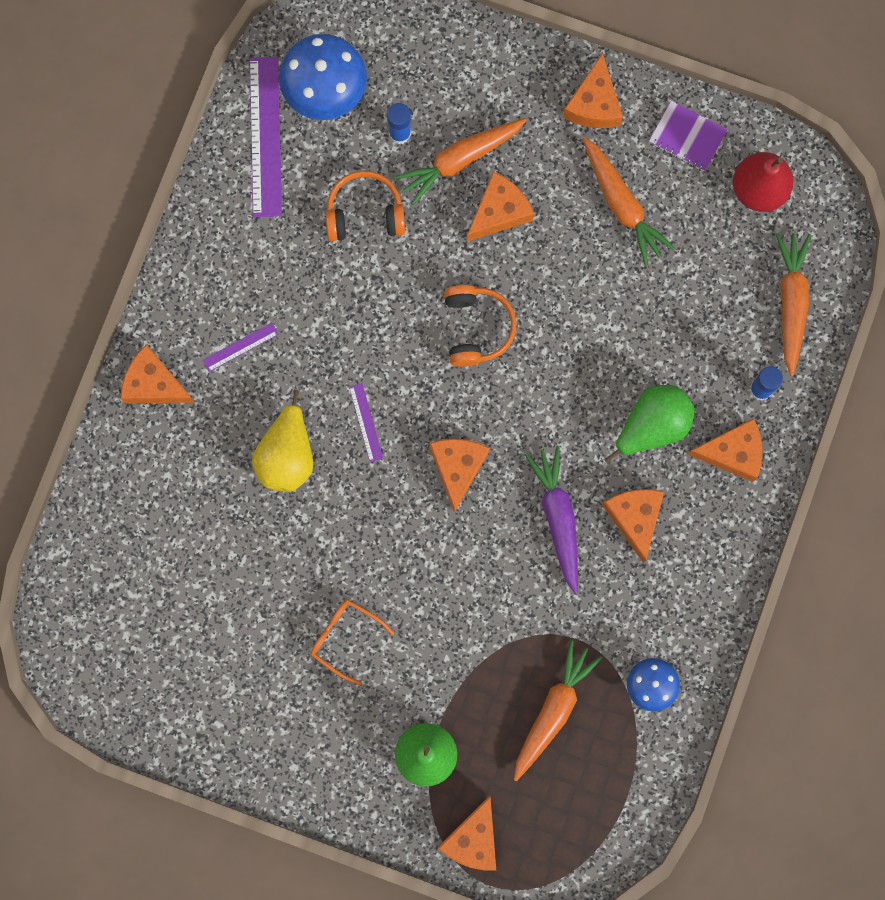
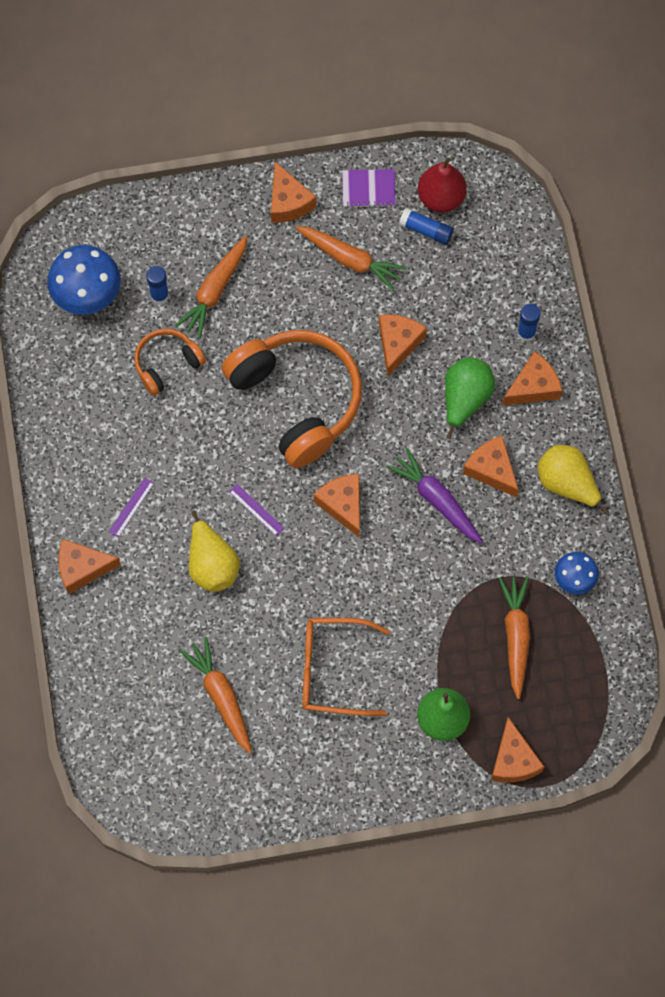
camera: 30 degrees left, 10 degrees down
purple ruler [249,57,282,217] -> none
orange glasses [311,599,394,685] -> orange glasses [302,618,390,716], size x1.66
orange headphones [444,285,517,367] -> orange headphones [222,330,362,468], size x1.98
orange cheese [467,171,534,242] -> orange cheese moved to [379,314,427,377]
orange carrot [776,233,811,376] -> orange carrot moved to [180,637,252,754]
none -> blue glue stick [399,208,454,245]
none -> yellow pear [538,445,609,515]

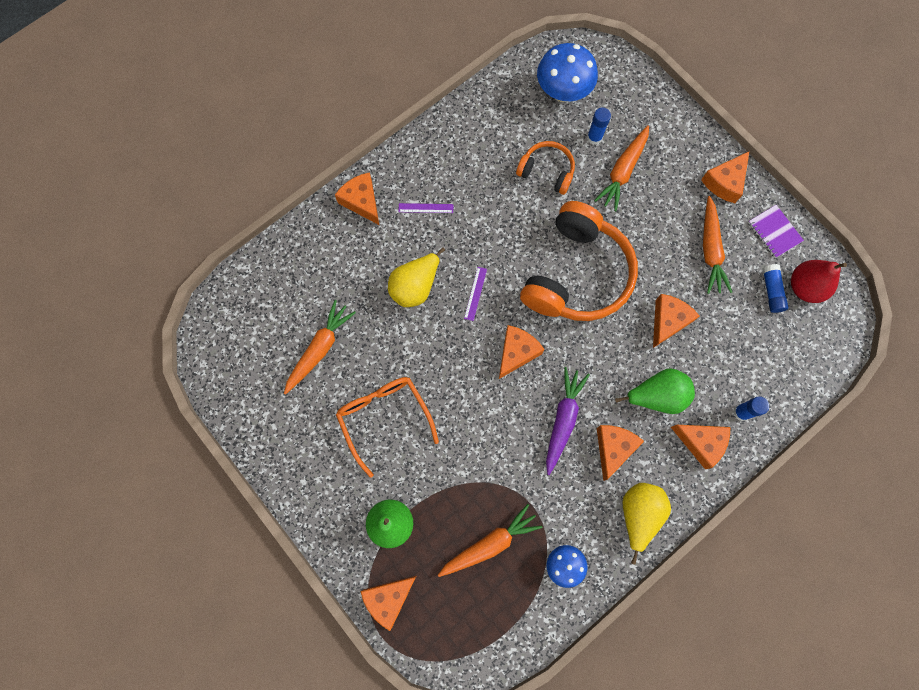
camera: 60 degrees right, 5 degrees up
orange carrot [175,235,247,339] -> orange carrot turned 60 degrees counterclockwise [594,125,649,211]
orange cheese [379,314,427,377] -> orange cheese turned 45 degrees counterclockwise [653,294,700,348]

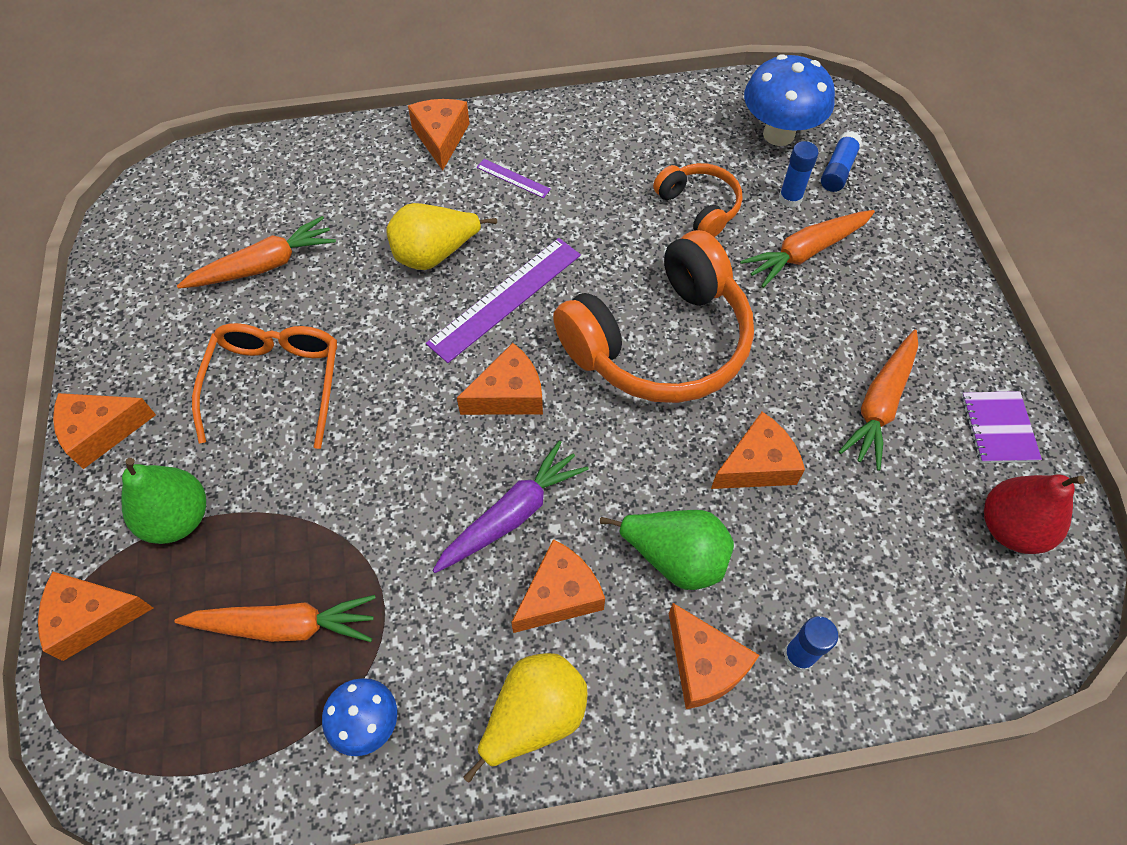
camera: 30 degrees right, 15 degrees down
purple ruler [464,267,487,321] -> purple ruler [426,238,581,363], size x2.13
orange cheese [701,152,749,203] -> orange cheese moved to [53,393,156,469]
blue glue stick [763,264,788,313] -> blue glue stick moved to [821,131,862,192]

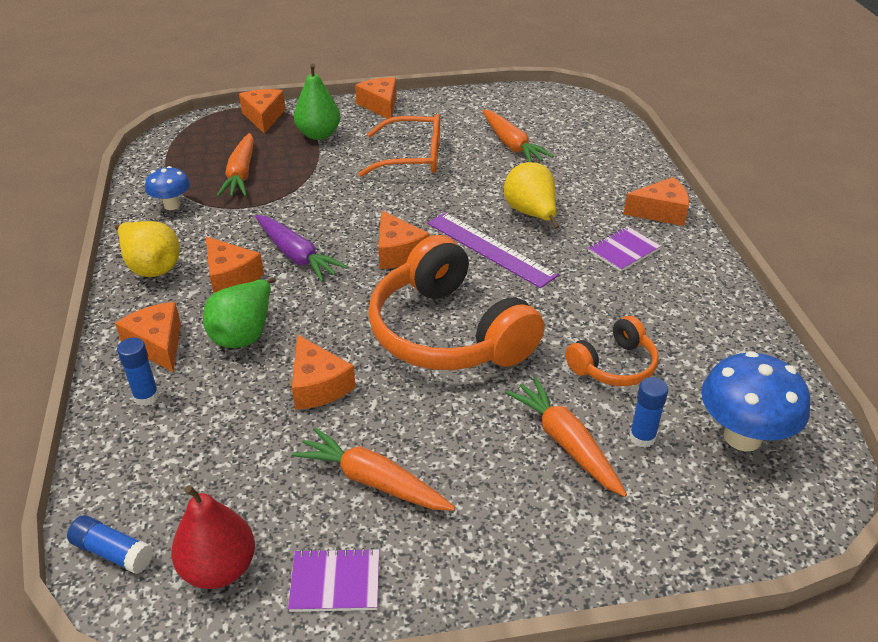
camera: 90 degrees right, 20 degrees down
purple ruler [476,159,551,198] -> purple notebook [588,226,661,272]
orange cheese [669,603,760,709] -> orange cheese turned 90 degrees clockwise [115,302,181,372]
blue glue stick [821,131,862,192] -> blue glue stick moved to [67,515,153,574]

